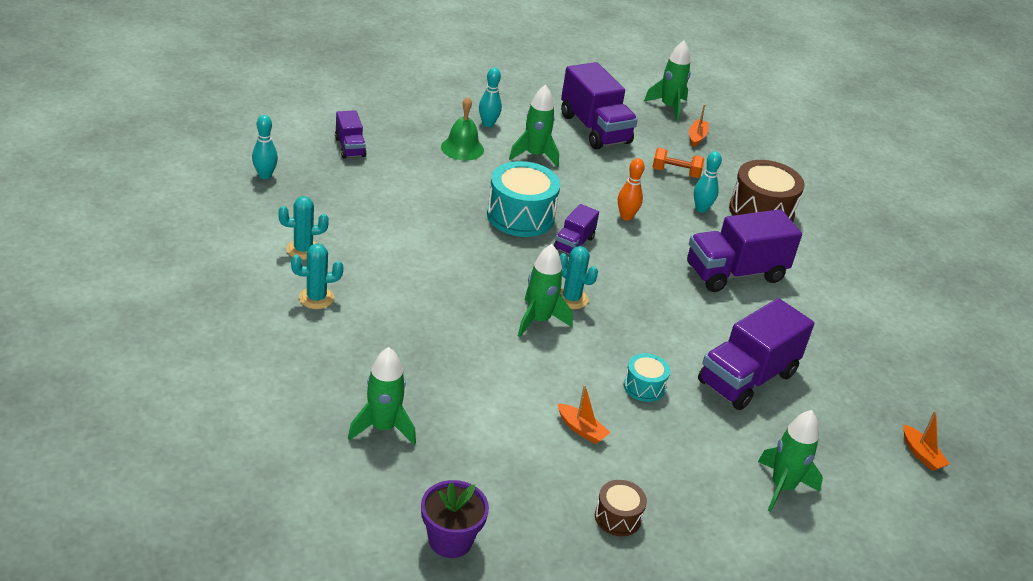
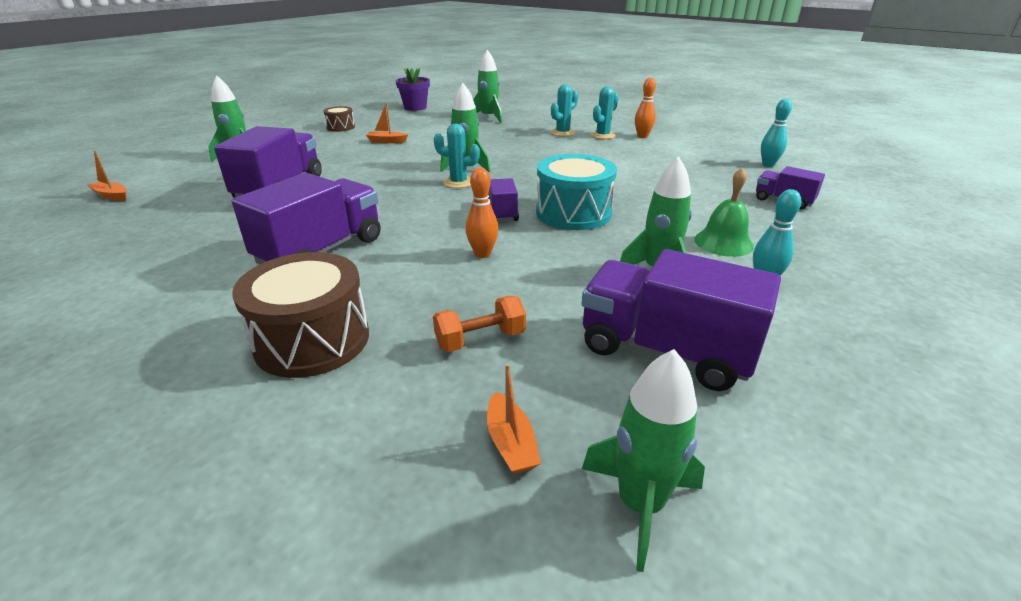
camera: 150 degrees right, 5 degrees down
turquoise cactus [278,196,329,260] -> turquoise cactus moved to [551,84,578,137]
turquoise drum [624,353,670,402] -> none
turquoise bowling pin [694,151,722,213] -> none
none -> orange bowling pin [635,78,656,138]

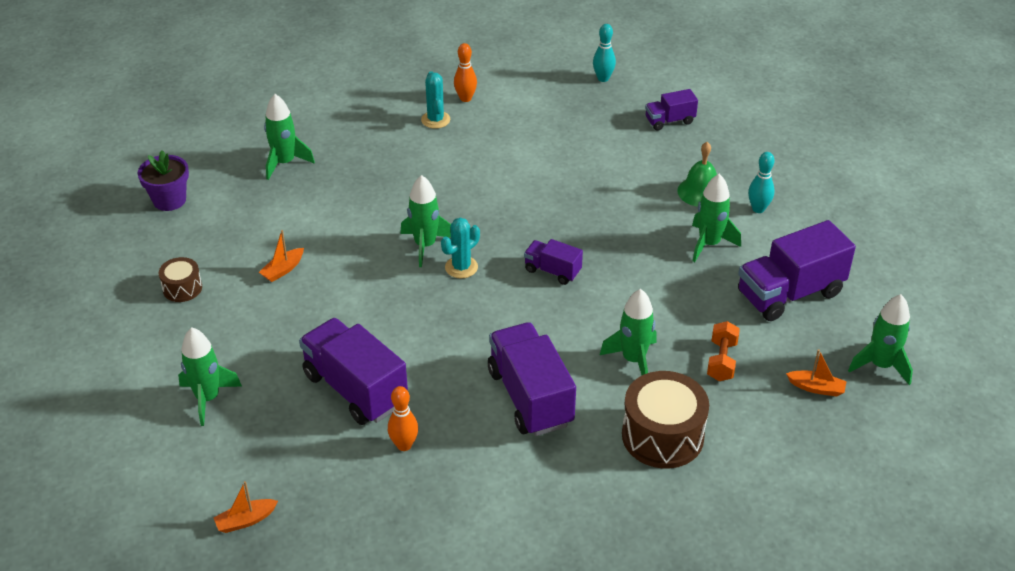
camera: 55 degrees left, 10 degrees up
orange bowling pin [465,168,498,258] -> orange bowling pin moved to [388,386,418,451]
turquoise drum [536,154,617,230] -> none
turquoise cactus [551,84,578,137] -> none
none -> green rocket [600,289,657,375]

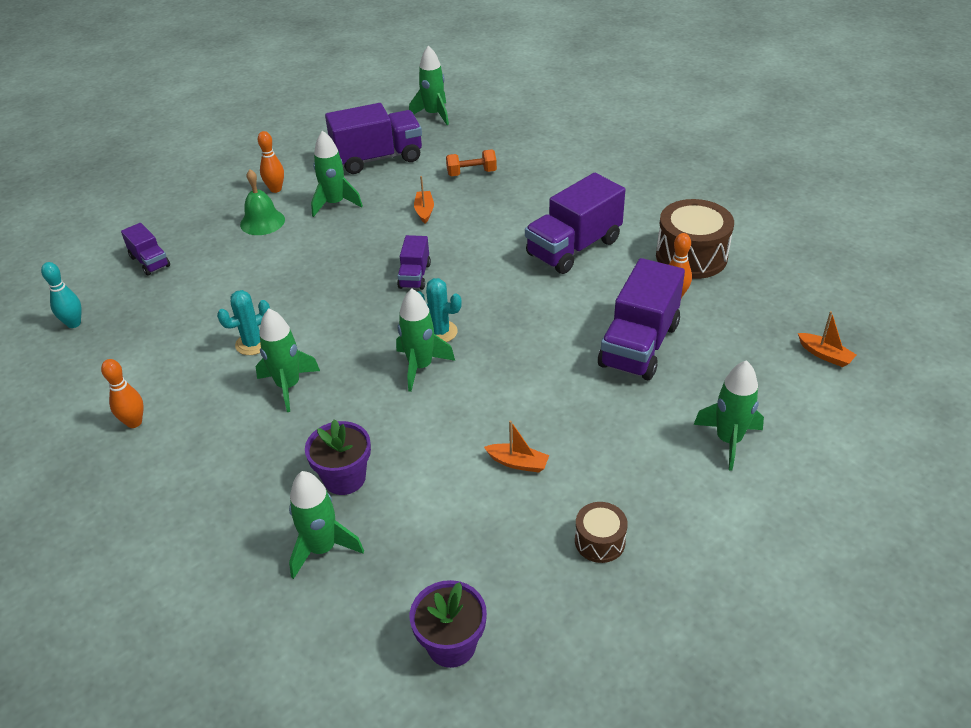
camera: 110 degrees left, 0 degrees up
turquoise cactus [421,71,450,129] -> turquoise cactus moved to [217,290,270,355]
green rocket [600,289,657,375] -> green rocket moved to [256,309,320,412]
brown drum [622,371,709,468] -> brown drum moved to [656,199,734,279]
purple truck [738,220,856,321] -> purple truck turned 60 degrees counterclockwise [325,103,422,174]
turquoise bowling pin [748,152,775,213] -> orange bowling pin [258,131,284,193]
orange boat [786,349,847,397] -> orange boat moved to [414,176,434,224]
none -> purple flower pot [305,419,371,495]

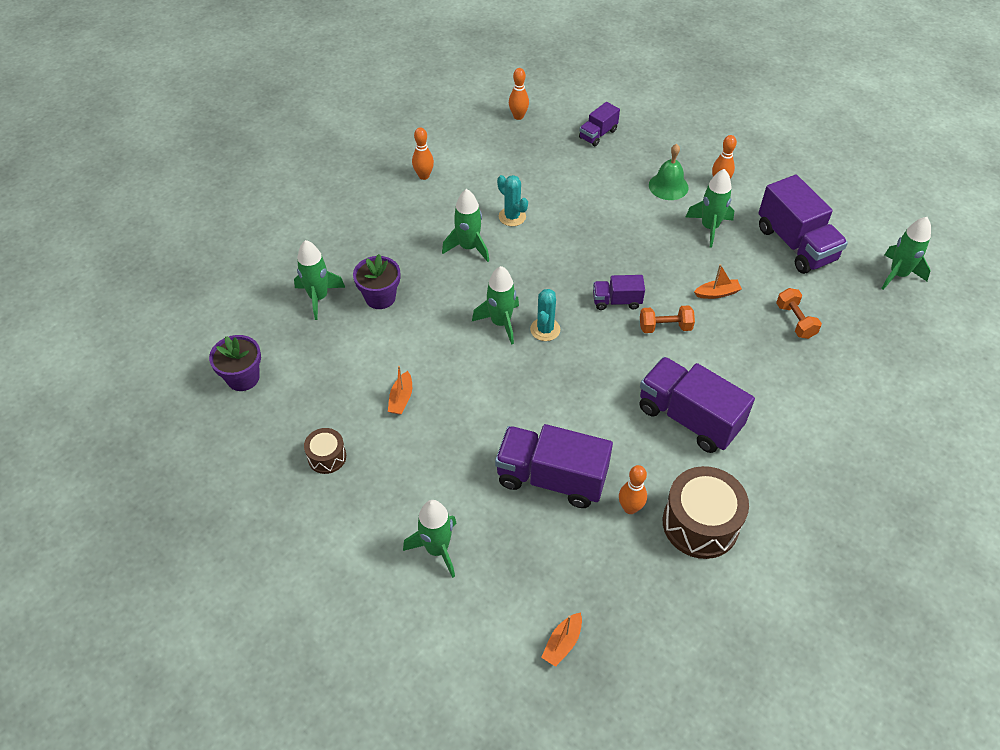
camera: 80 degrees right, 10 degrees up
turquoise bowling pin [41,262,82,328] -> orange bowling pin [509,68,529,120]
none -> orange dumbbell [640,305,695,333]

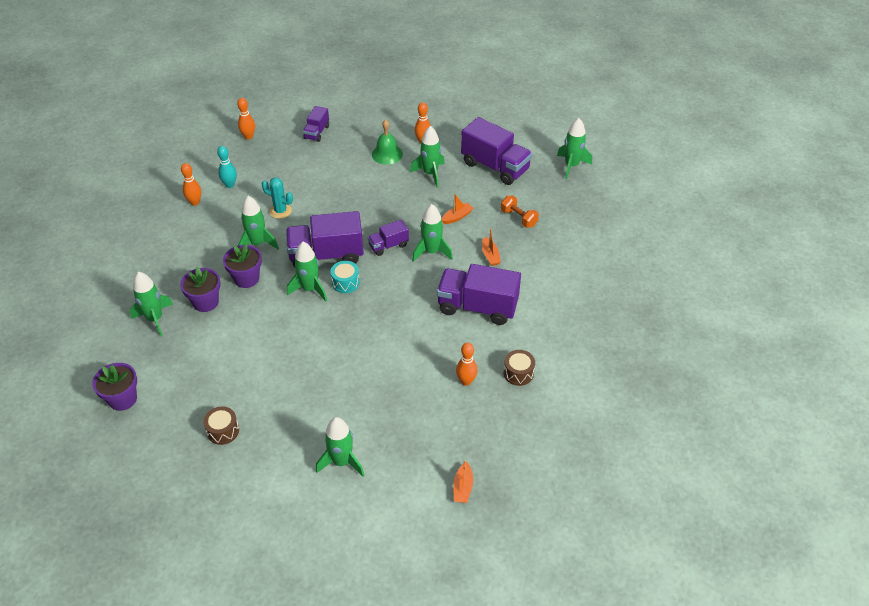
camera: 25 degrees left, 5 degrees down
orange boat [388,366,412,415] -> orange boat moved to [482,228,501,266]
purple truck [495,424,613,508] -> purple truck moved to [286,211,364,268]
turquoise cactus [530,289,560,341] -> turquoise drum [331,261,360,293]
orange dumbbell [640,305,695,333] -> green rocket [412,204,453,262]
brown drum [663,466,749,559] -> brown drum [504,350,535,386], size x0.53
none -> turquoise bowling pin [217,146,237,188]
none -> purple flower pot [223,243,262,288]

